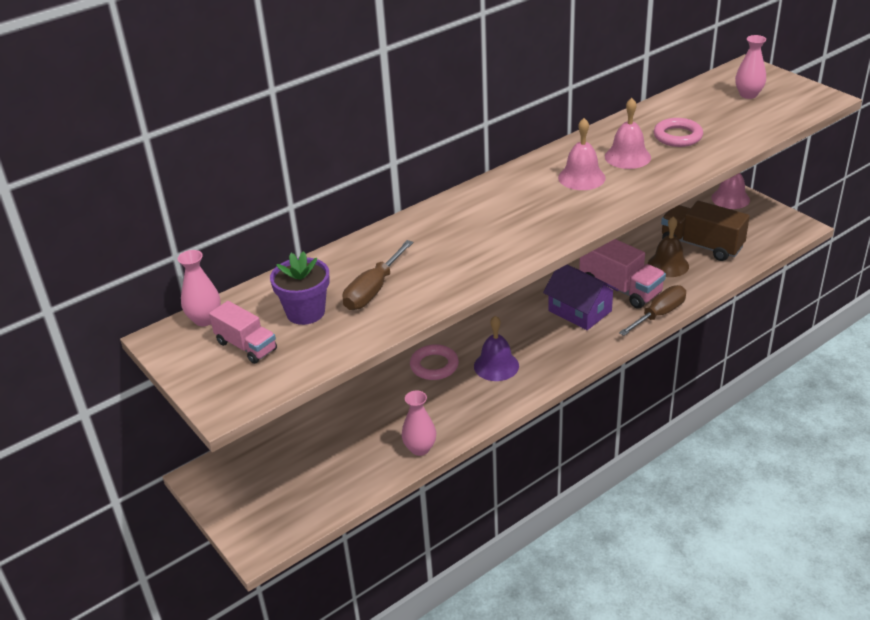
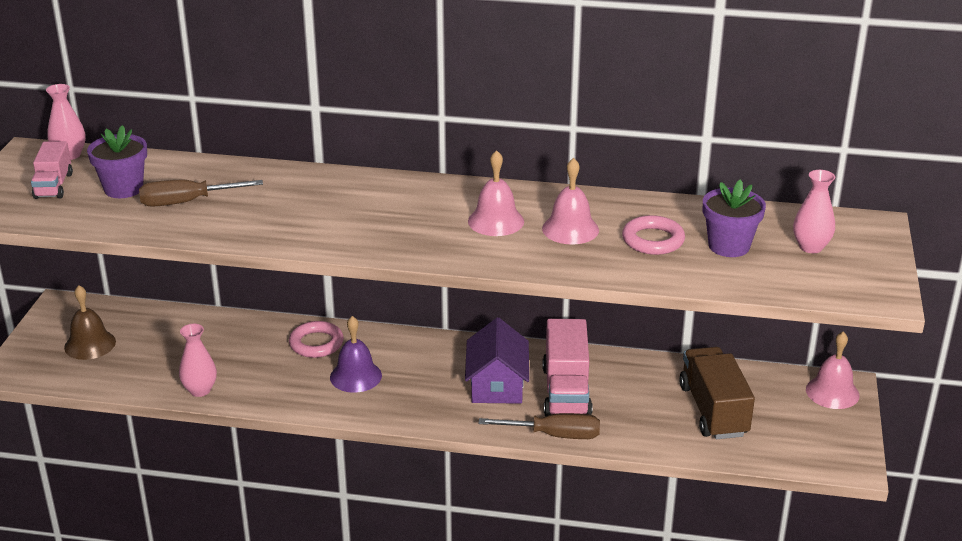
camera: 45 degrees right, 5 degrees down
brown bell [648,216,689,277] -> brown bell moved to [64,285,116,360]
none -> purple flower pot [703,179,766,257]

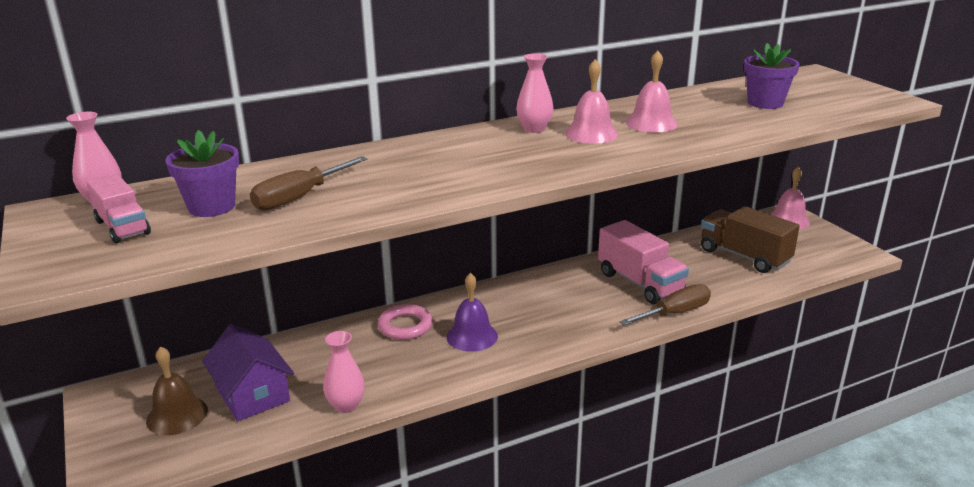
camera: 35 degrees left, 5 degrees down
purple house [465,317,529,404] -> purple house moved to [202,324,294,421]
pink ring [622,215,685,255] -> none
pink vase [793,170,835,253] -> pink vase moved to [516,53,553,133]

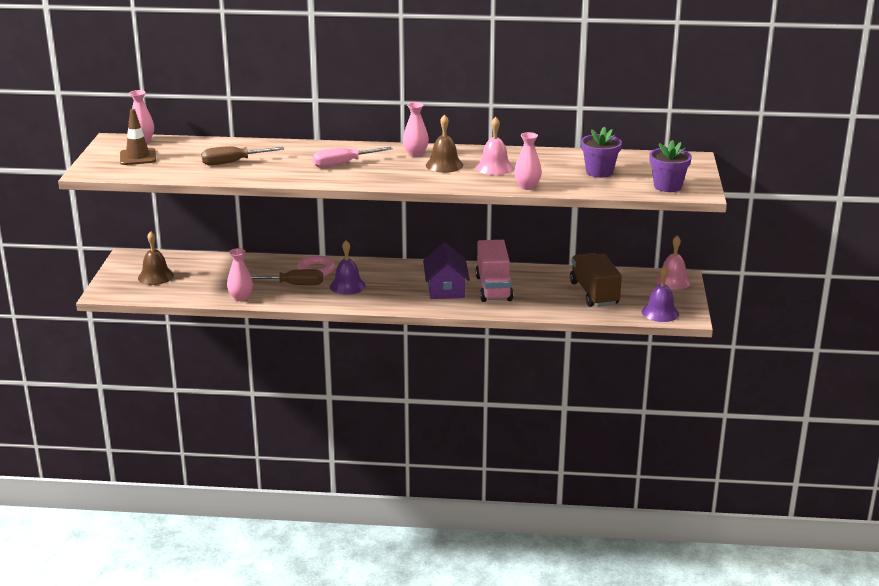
camera: 30 degrees right, 0 degrees up
pink truck [87,174,151,244] -> brown traffic cone [120,109,156,165]
purple flower pot [166,130,239,217] -> purple flower pot moved to [649,140,692,192]
purple house [202,324,294,421] -> purple house moved to [423,242,470,299]
pink bell [565,59,618,144] -> brown bell [426,115,463,173]
brown screwdriver [620,284,711,326] -> brown screwdriver moved to [251,269,323,285]
none -> pink screwdriver [313,147,393,167]
none -> pink vase [514,132,542,190]
none -> purple bell [642,265,679,322]

